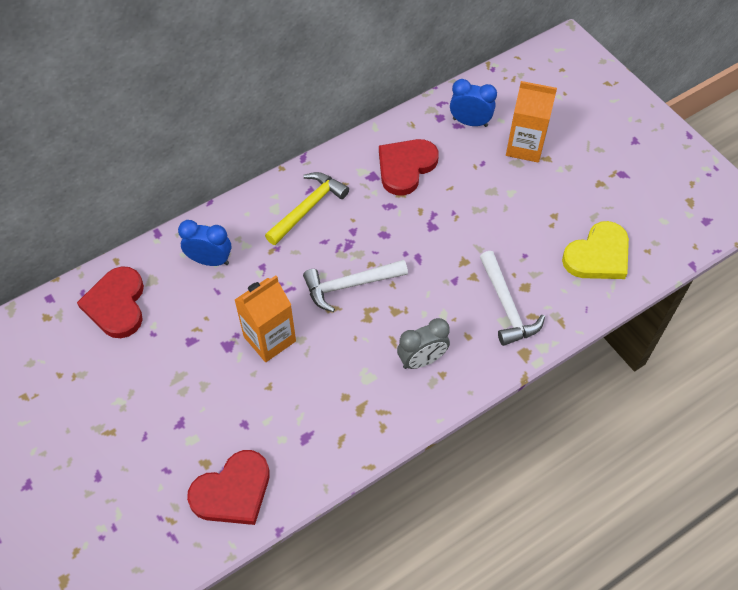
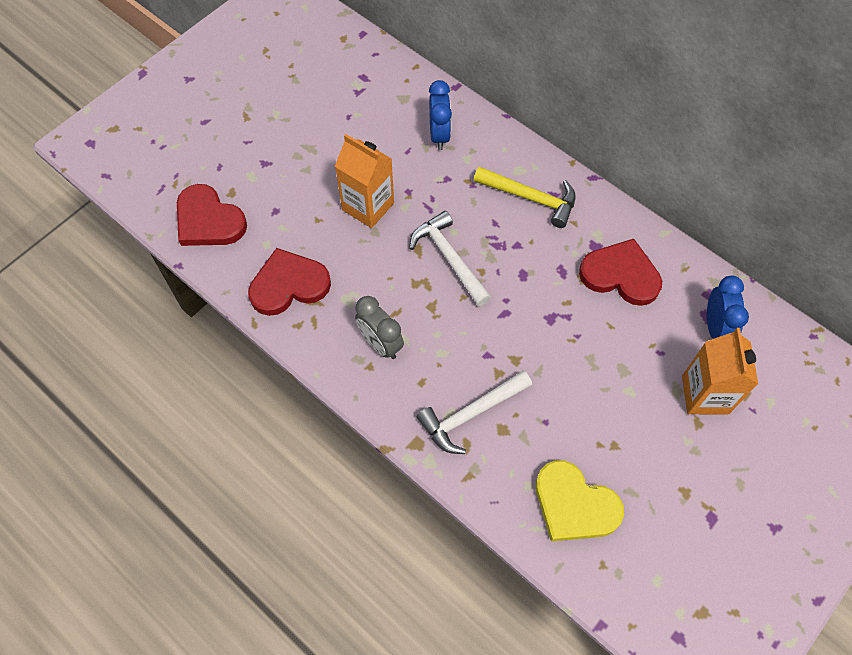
camera: 75 degrees right, 5 degrees up
red heart [77,266,144,338] -> red heart moved to [248,248,331,316]

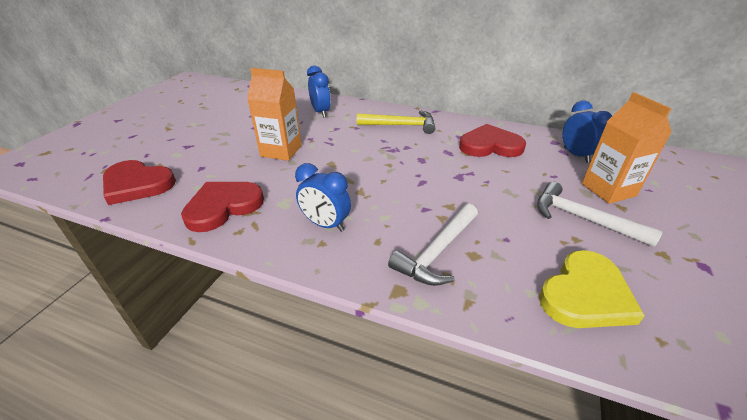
camera: 20 degrees left, 25 degrees down
grey clock [355,296,404,359] -> blue clock [295,163,351,232]
white hammer [409,211,491,306] -> white hammer moved to [537,182,663,247]
yellow heart [536,460,624,542] -> yellow heart turned 60 degrees counterclockwise [539,250,645,328]

